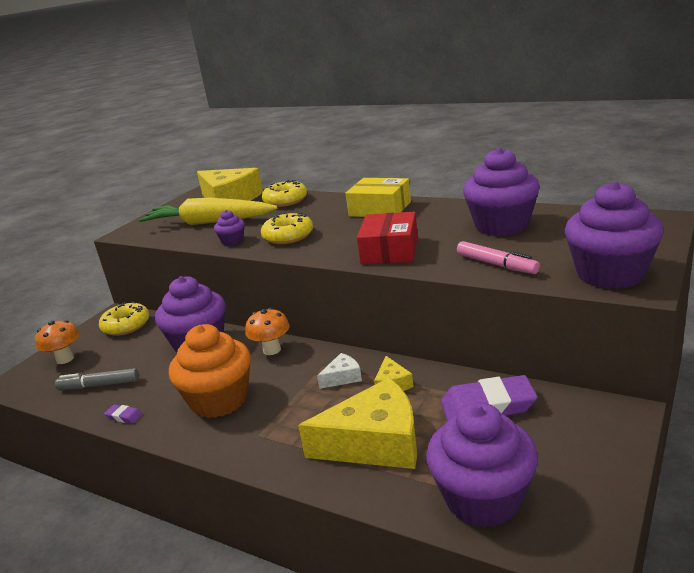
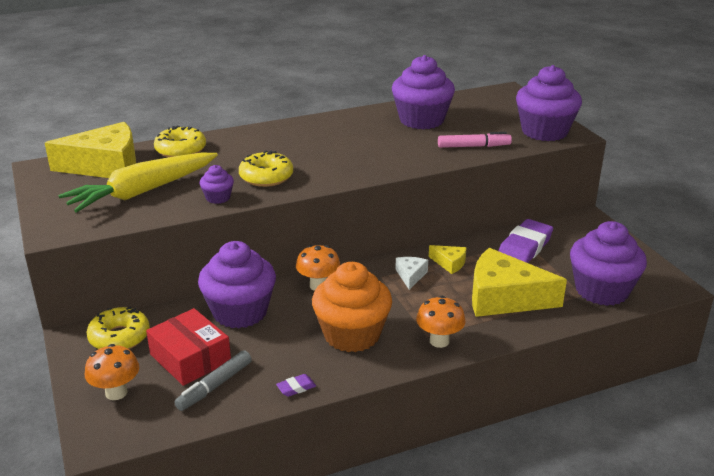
camera: 55 degrees left, 5 degrees up
yellow cheese [298,378,417,469] -> yellow cheese turned 105 degrees counterclockwise [472,248,567,317]
yellow box [345,178,411,217] -> none
red box [357,212,418,264] -> red box moved to [146,308,231,386]
none -> orange mushroom [416,296,466,348]

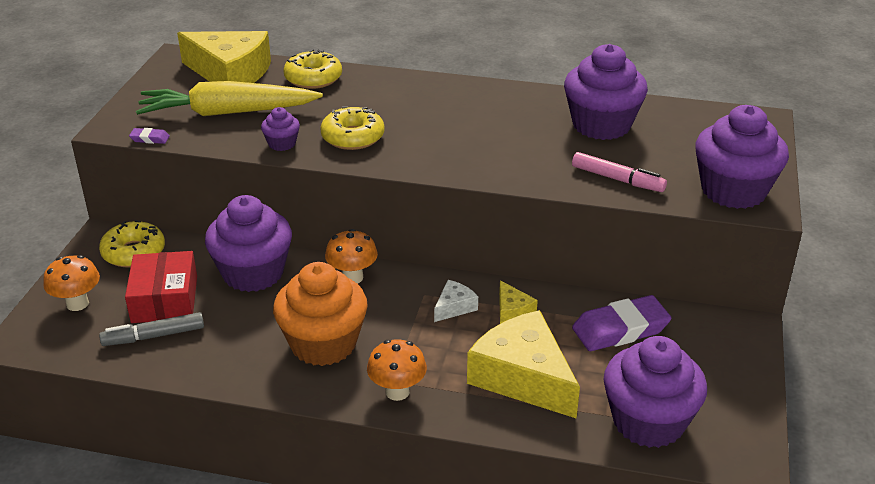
camera: 35 degrees right, 5 degrees up
purple eraser [276,374,316,397] -> purple eraser moved to [129,128,170,144]

